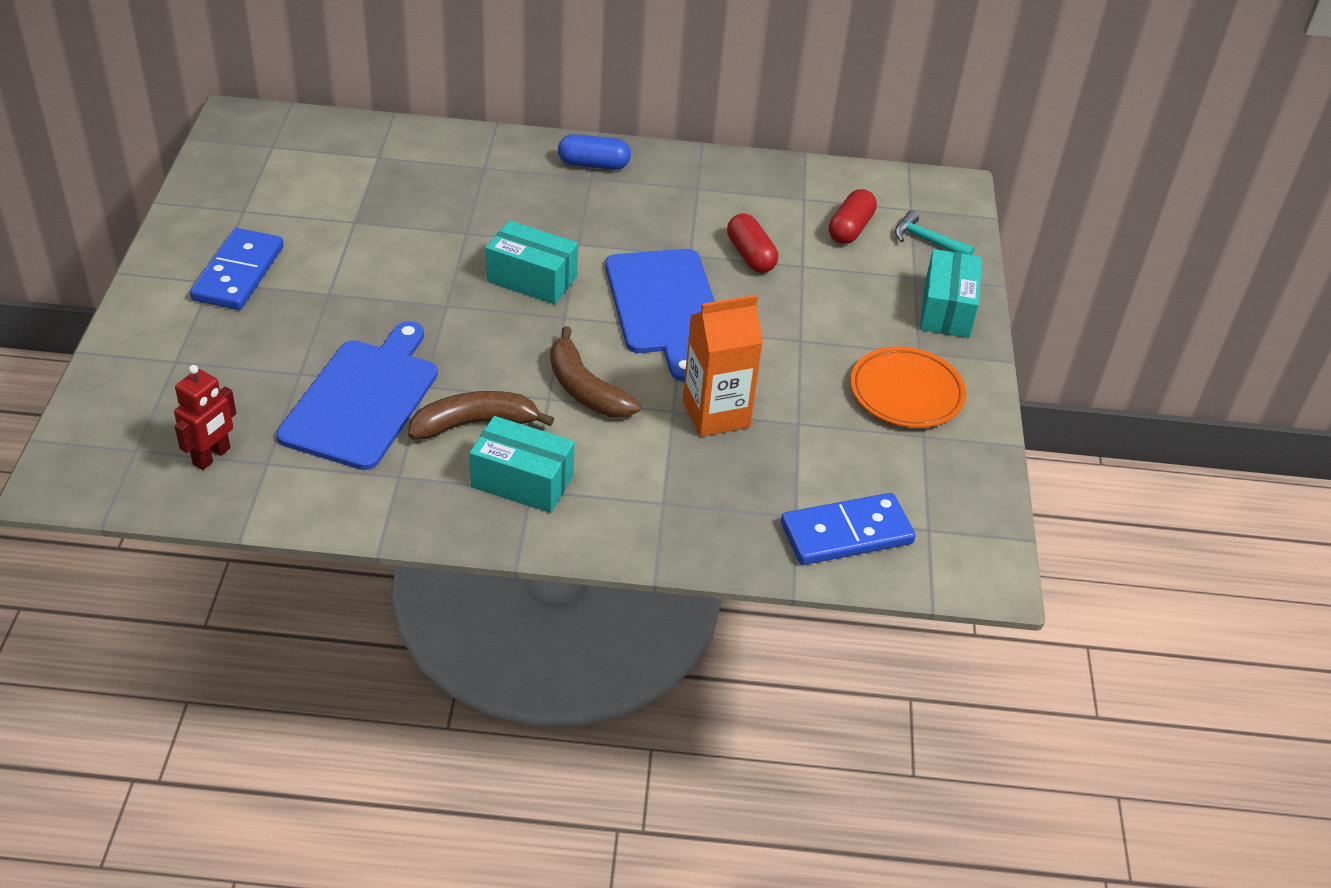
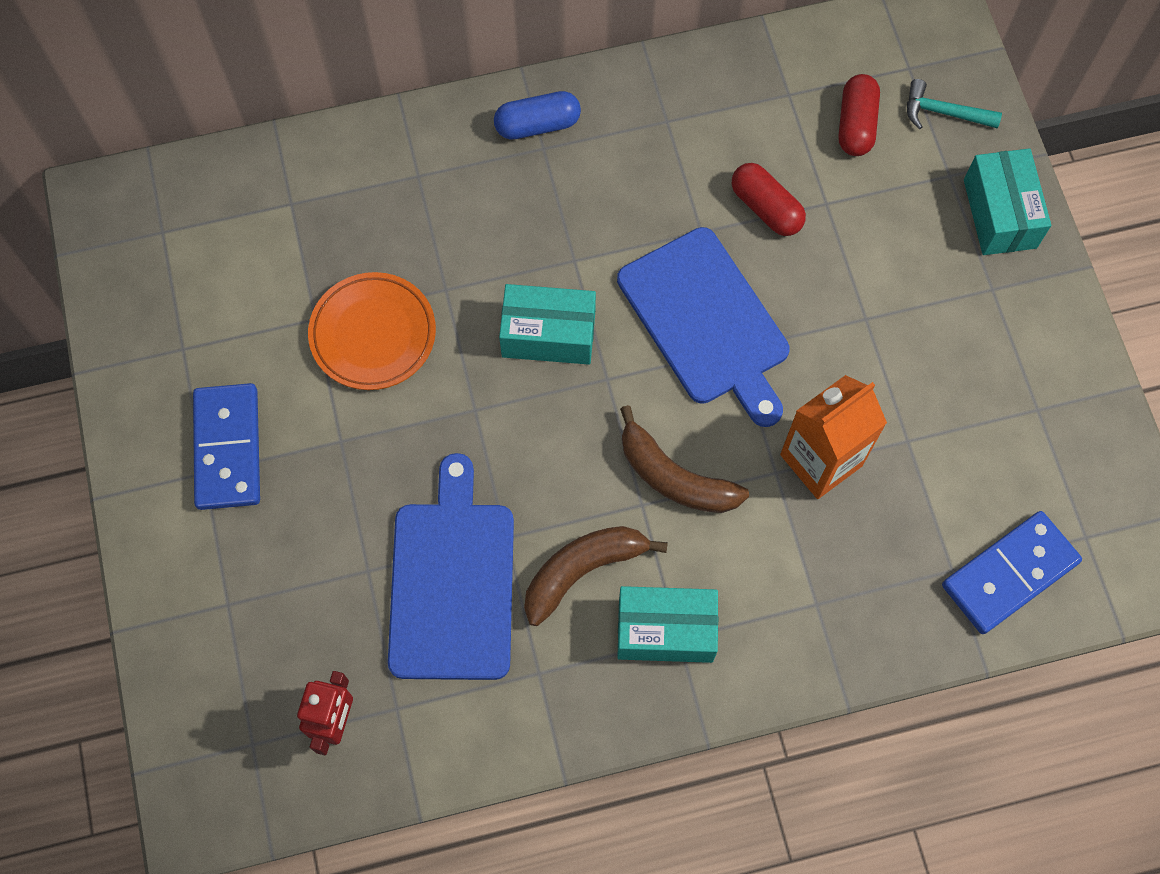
camera: 15 degrees left, 25 degrees up
orange plate [850,346,966,428] -> orange plate moved to [308,272,436,390]

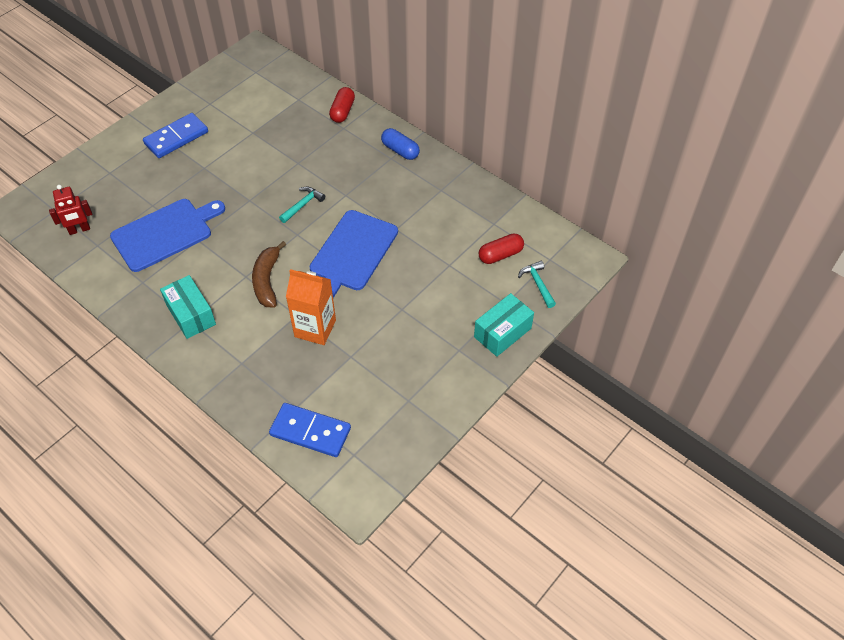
camera: 55 degrees right, 15 degrees down
orange plate [308,272,436,390] -> none
turquoise box [499,284,596,365] -> turquoise hammer [279,186,325,223]
brown banana [524,526,668,626] -> none
red capsule [732,163,806,236] -> red capsule moved to [329,87,355,123]

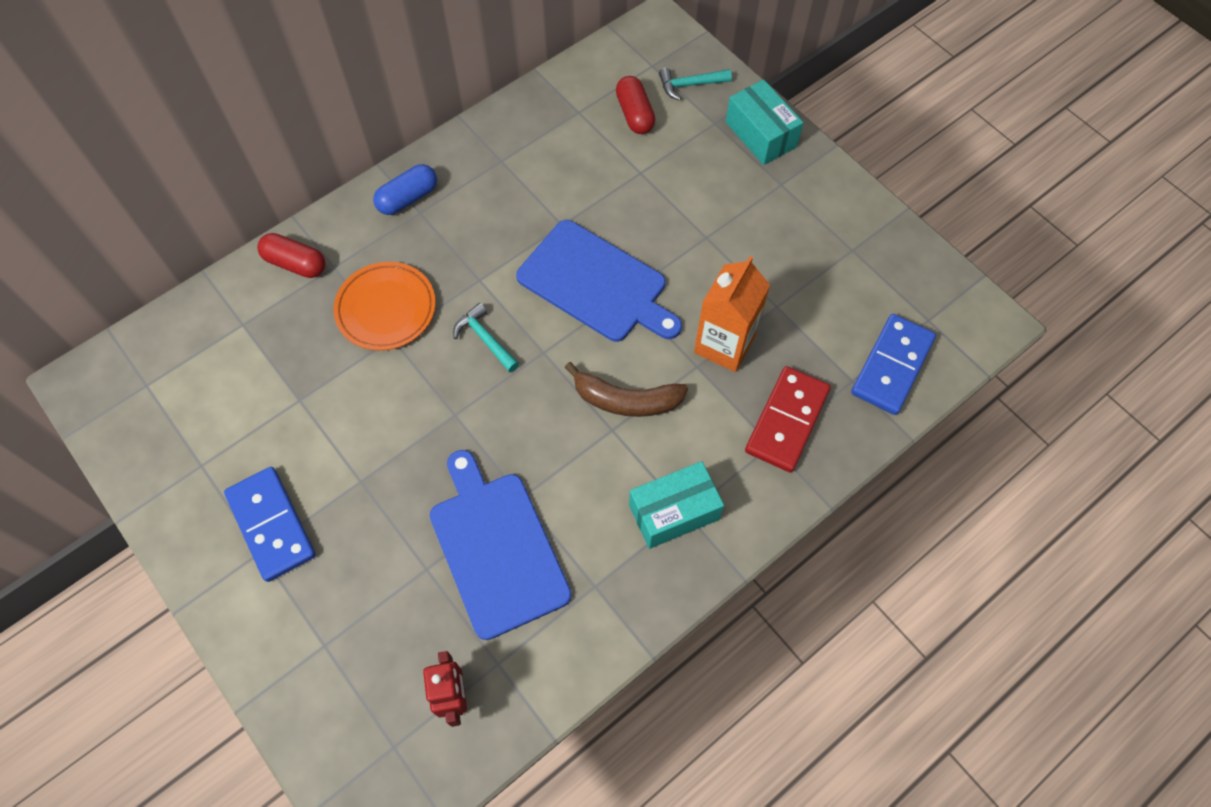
camera: 80 degrees left, 10 degrees up
none -> orange plate [333,262,436,351]
none -> red domino [745,366,831,473]

